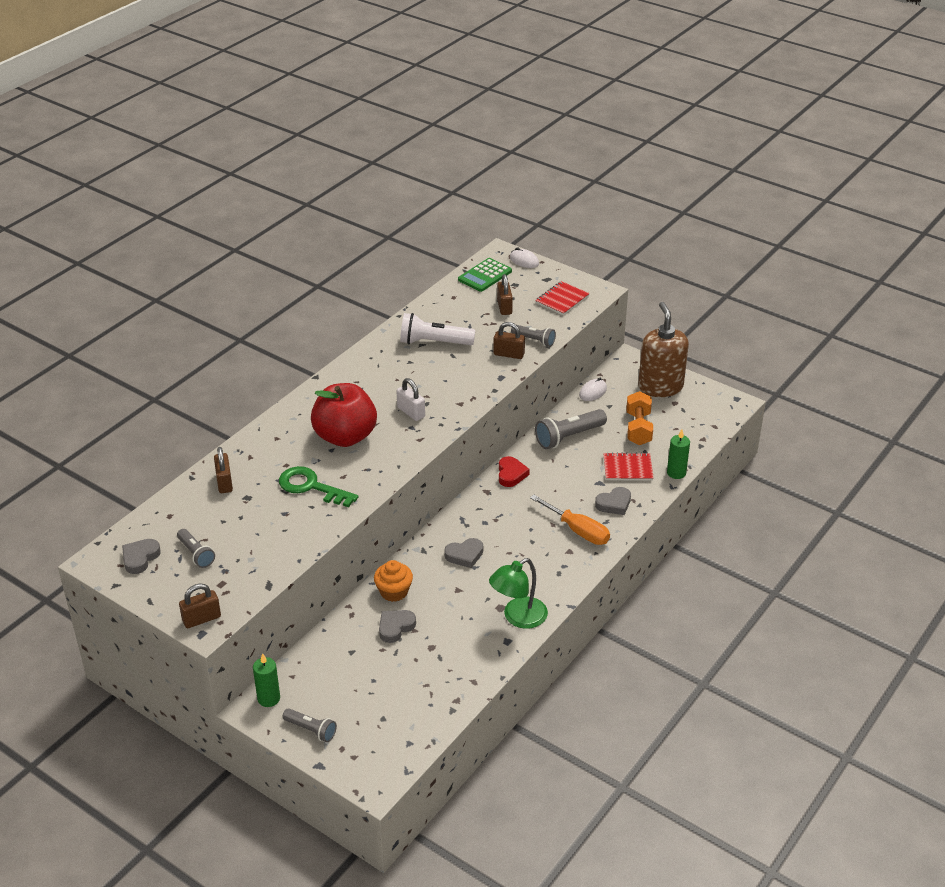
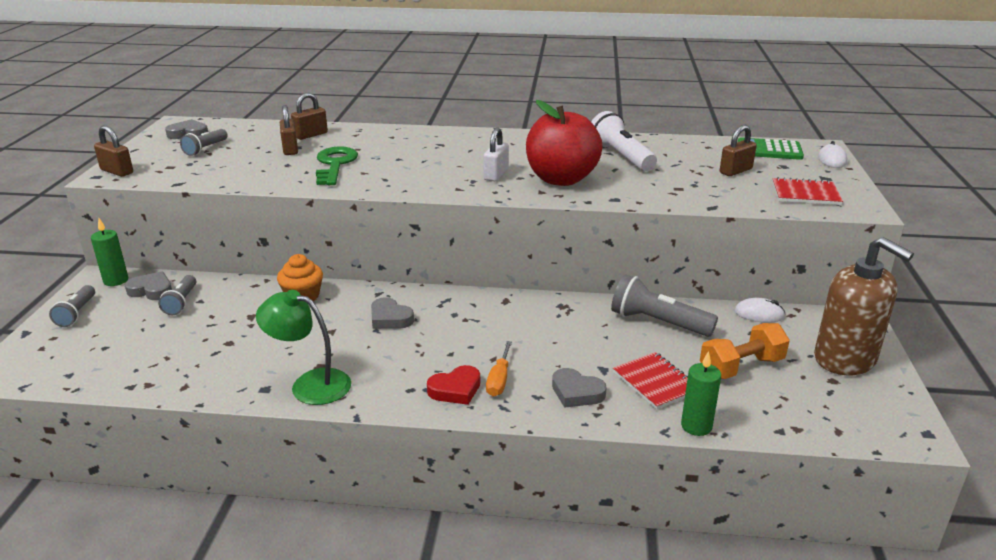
camera: 60 degrees right, 10 degrees down
red apple [311,383,377,447] -> red apple moved to [526,100,602,186]
grey heart [379,610,416,643] -> grey heart moved to [125,271,172,300]
brown padlock [493,322,525,359] -> brown padlock moved to [280,105,298,155]
red heart [499,456,530,487] -> red heart moved to [427,365,480,405]
grey flashlight [511,325,556,347] -> grey flashlight moved to [158,275,196,315]
orange screwdriver [530,494,610,545] -> orange screwdriver [486,341,512,396], size x0.65
brown soap dispenser [638,302,689,397] -> brown soap dispenser turned 90 degrees clockwise [814,237,914,375]

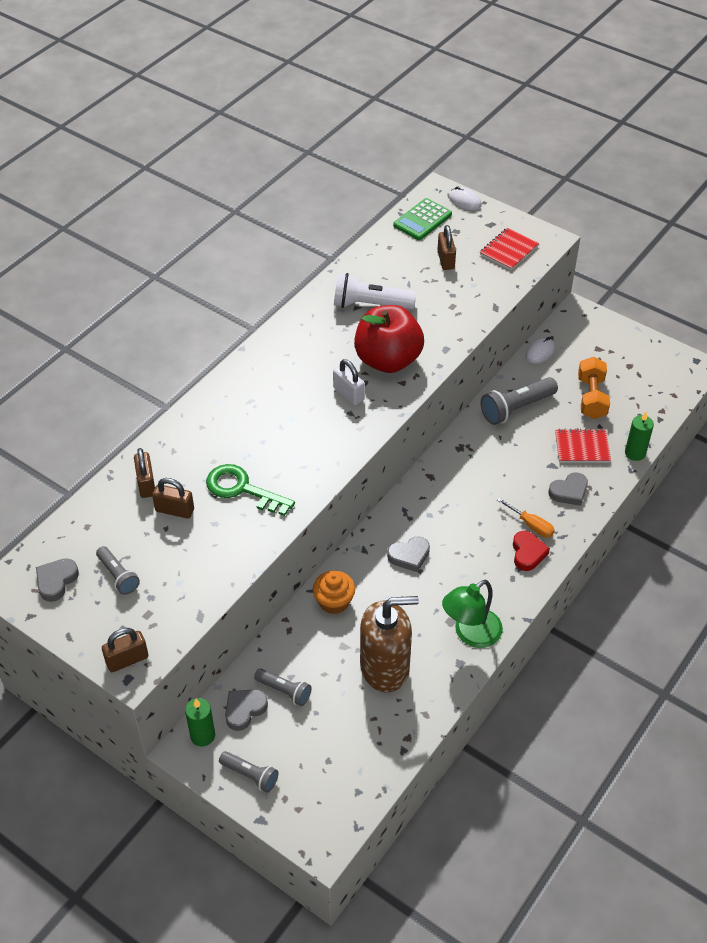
camera: 60 degrees left, 20 degrees up
brown soap dispenser [814,237,914,375] -> brown soap dispenser moved to [360,596,419,693]

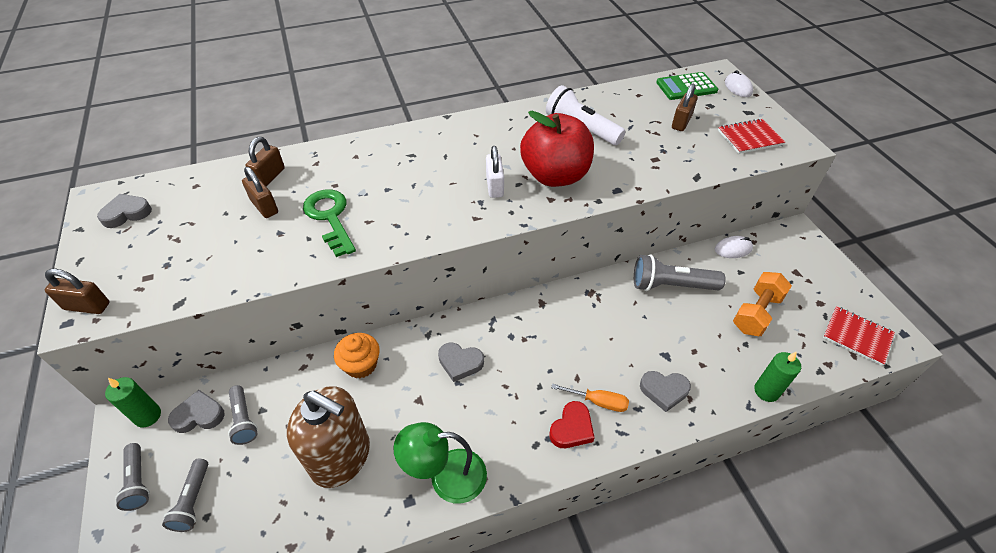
camera: 35 degrees right, 0 degrees up
grey flashlight [96,546,140,595] -> grey flashlight moved to [162,459,208,532]
orange screwdriver [497,498,555,538] -> orange screwdriver turned 60 degrees counterclockwise [551,384,629,412]
red notebook [555,429,611,463] -> red notebook moved to [823,306,895,366]

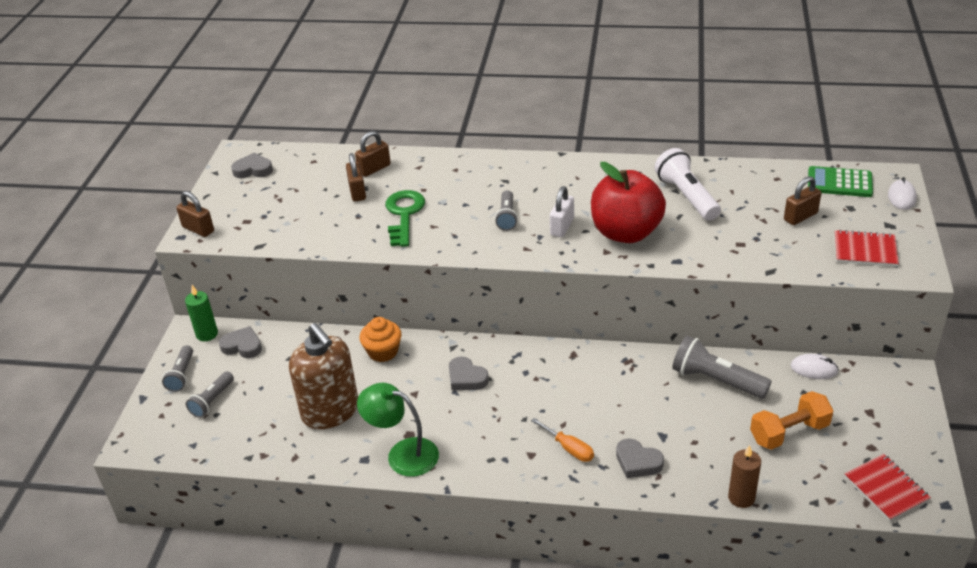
camera: 30 degrees right, 10 degrees down
grey flashlight [228,385,258,445] -> grey flashlight moved to [495,190,518,231]
red heart [549,401,595,448] -> none
green candle [754,351,801,402] -> brown candle [728,445,761,508]

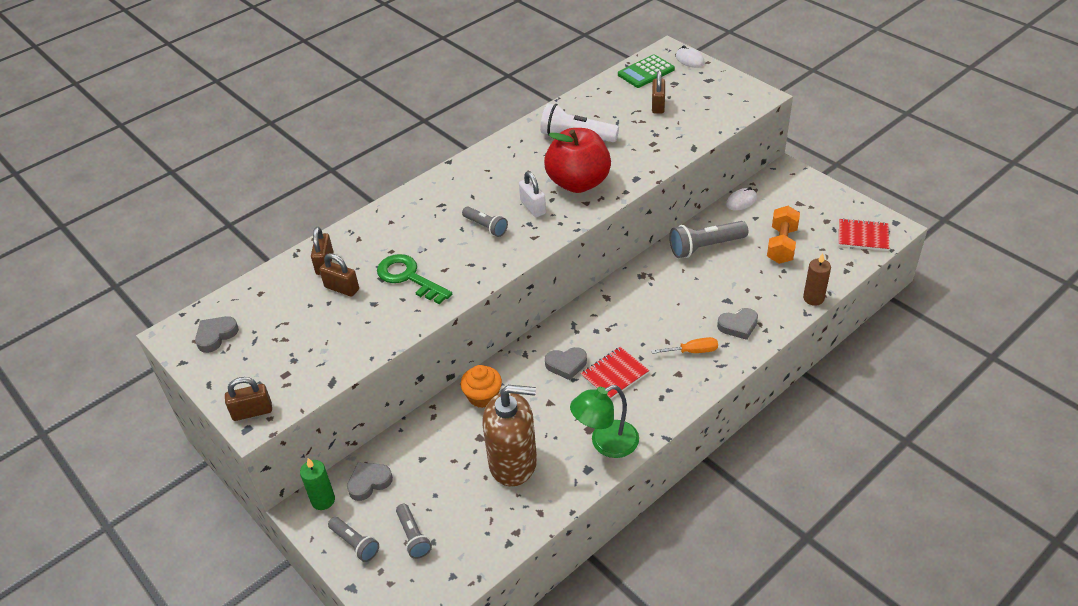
camera: 50 degrees left, 5 degrees up
red notebook [835,230,899,267] -> red notebook moved to [580,347,649,399]

